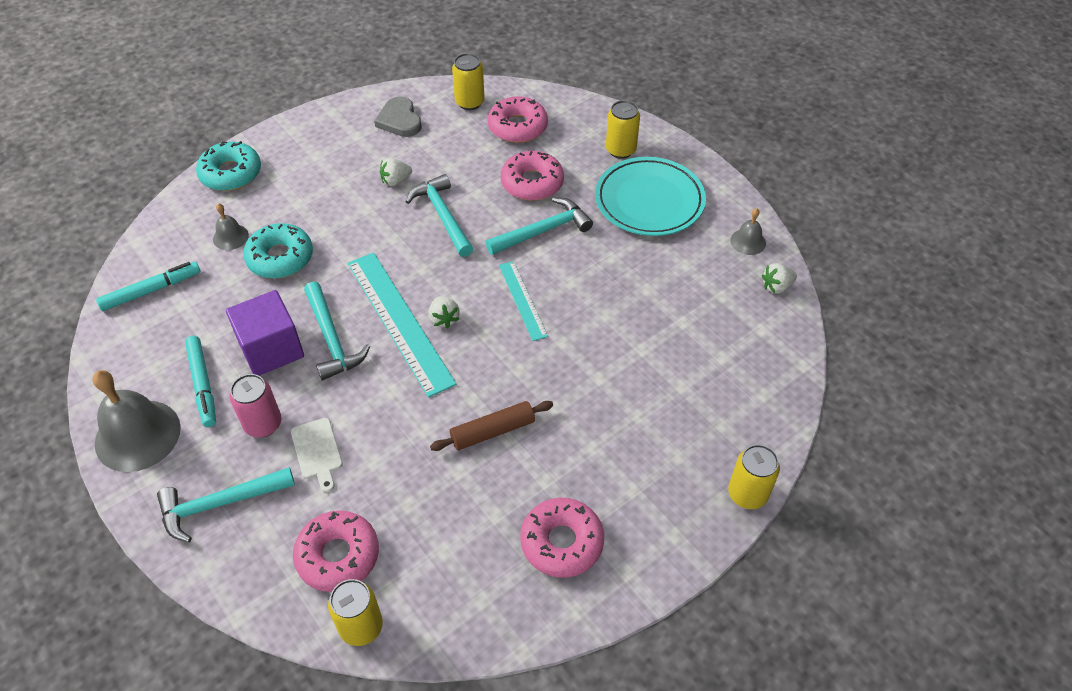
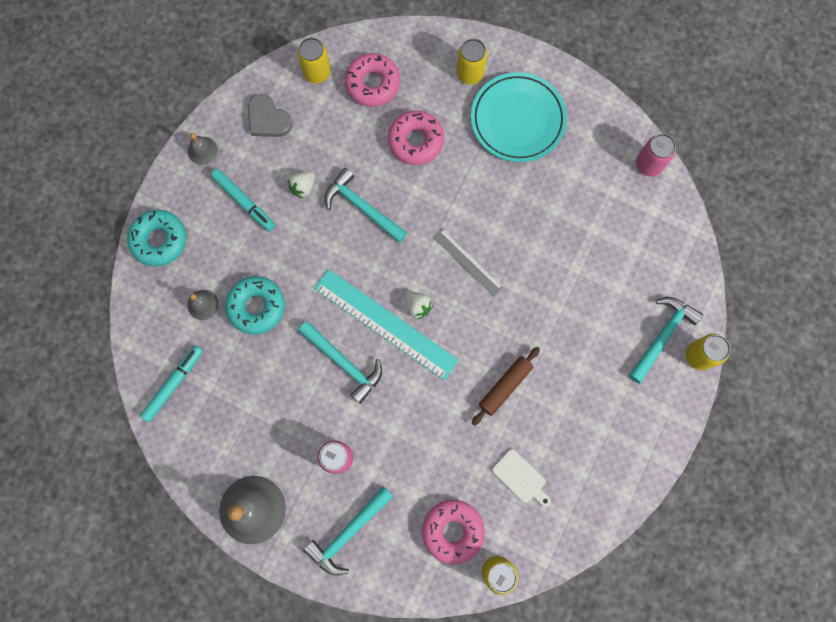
camera: 25 degrees left, 25 degrees up
turquoise marker [185,336,216,427] -> turquoise marker moved to [211,169,275,231]
purple cube [226,290,304,376] -> none
white cutting board [291,418,343,492] -> white cutting board moved to [492,449,551,507]
turquoise hammer [486,197,593,255] -> turquoise hammer moved to [629,297,703,384]
turquoise ruler [499,261,548,341] -> grey ruler [433,229,503,296]
pink donut [520,498,604,578] -> none
grey bell [730,208,766,255] -> grey bell moved to [188,133,218,165]
white strawberry [762,263,797,294] -> pink can [636,134,676,176]

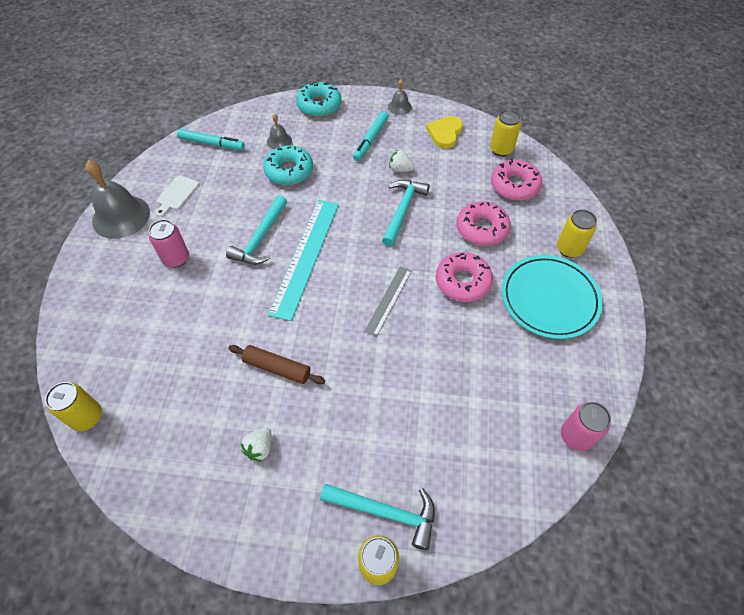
camera: 70 degrees right, 20 degrees down
grey heart [248,94,293,137] -> yellow heart [426,116,463,149]
turquoise hammer [303,486,394,575] -> none
white strawberry [405,292,433,320] -> white strawberry moved to [241,427,271,462]
pink donut [422,500,485,565] -> pink donut moved to [436,252,493,302]
white cutting board [492,449,551,507] -> white cutting board moved to [156,175,199,217]

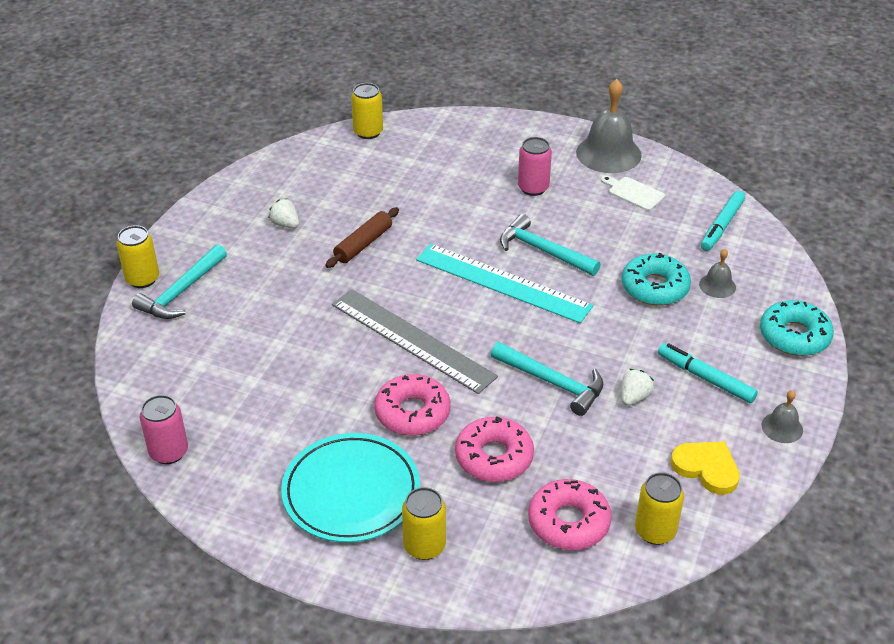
camera: 105 degrees right, 15 degrees down
grey ruler [364,266,412,337] -> grey ruler [332,289,498,394], size x1.83

